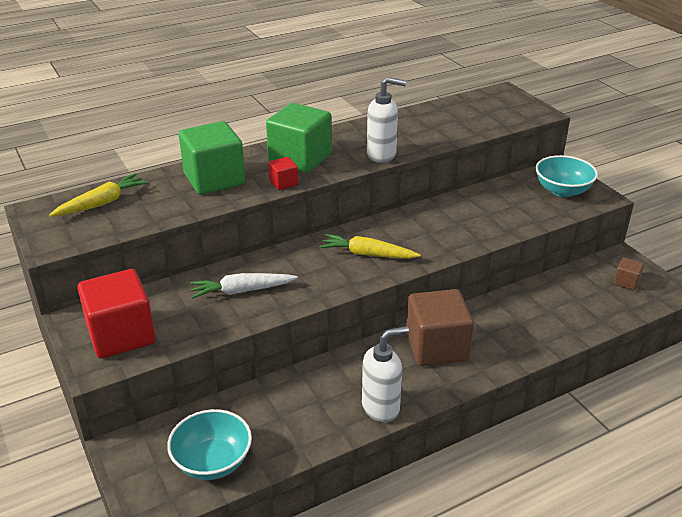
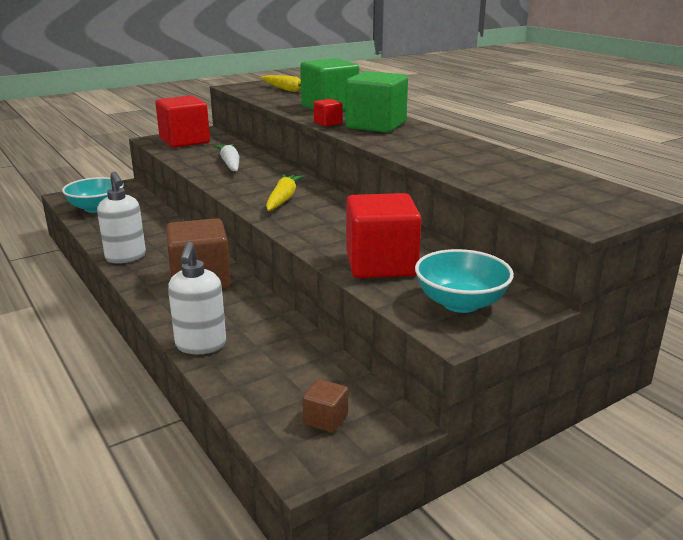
camera: 85 degrees right, 10 degrees down
white soap dispenser [367,77,406,163] -> white soap dispenser moved to [168,242,226,354]
none -> red cube [346,193,421,278]

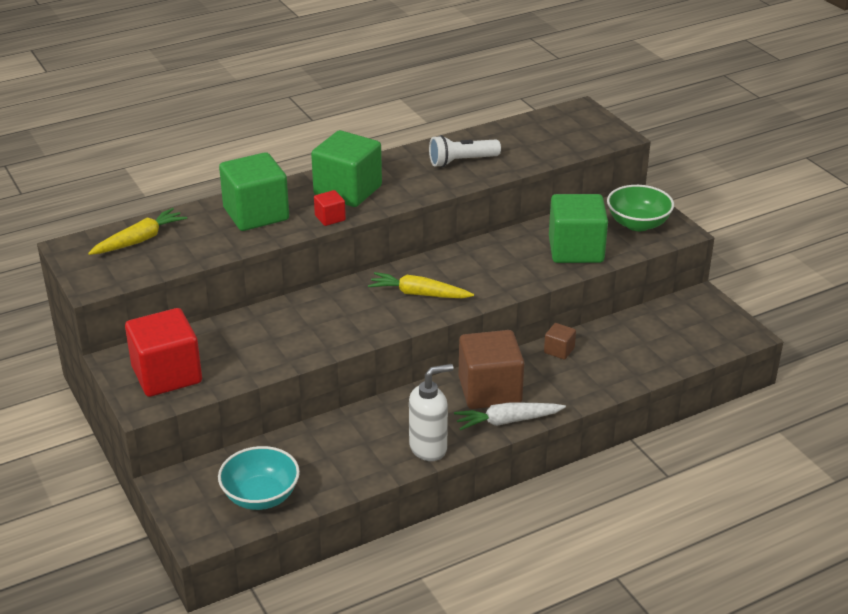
camera: 85 degrees left, 10 degrees up
white soap dispenser [168,242,226,354] -> none
white carrot [213,144,239,171] -> white carrot moved to [454,403,566,431]
brown cube [302,379,348,433] -> brown cube moved to [544,323,576,360]
red cube [346,193,421,278] -> green cube [549,194,608,263]
turquoise bowl [415,249,514,313] -> green bowl [607,185,674,231]
none -> white flashlight [429,135,501,167]

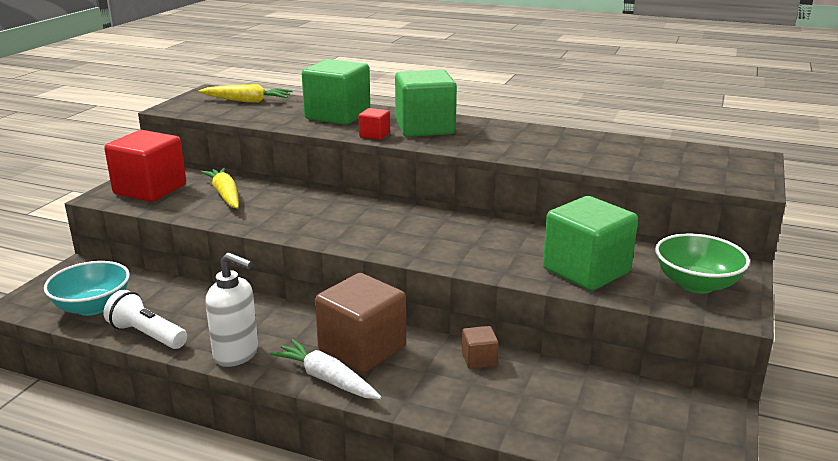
camera: 50 degrees right, 10 degrees down
yellow carrot [368,272,474,298] -> yellow carrot moved to [201,167,239,209]
white flashlight [429,135,501,167] -> white flashlight moved to [104,290,187,349]

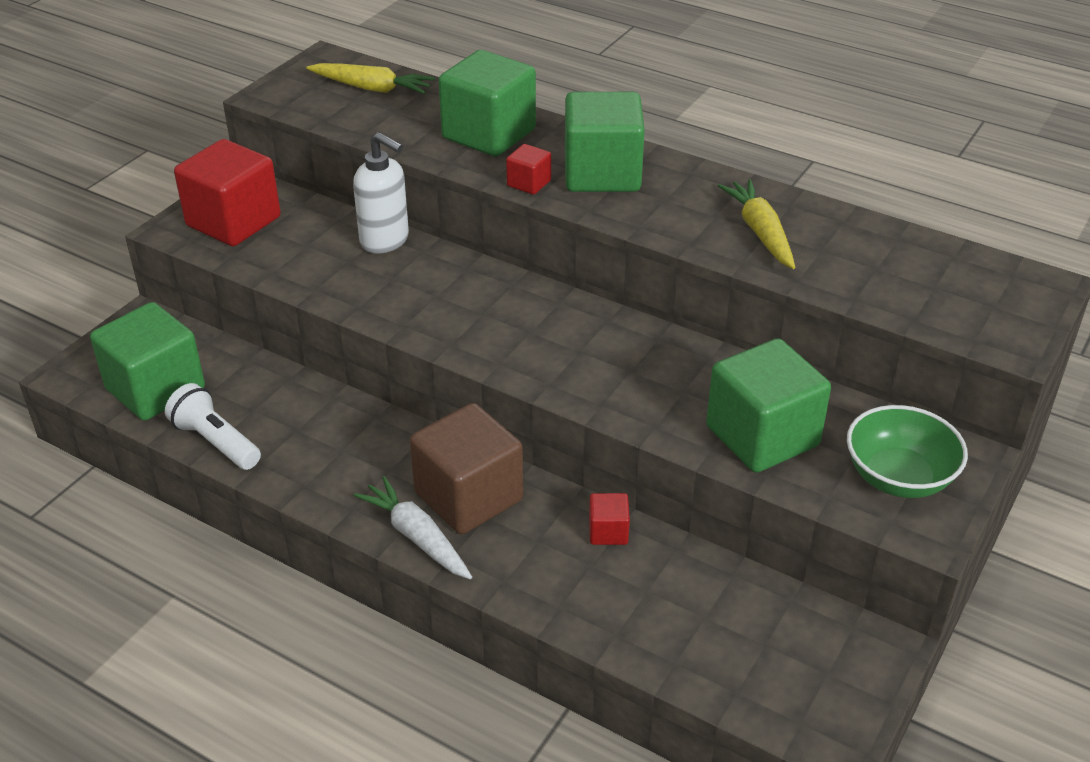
camera: 10 degrees right, 15 degrees up
turquoise bowl [44,261,130,316] -> green cube [90,302,205,421]
yellow carrot [201,167,239,209] -> yellow carrot moved to [718,179,796,269]
white soap dispenser [205,252,259,367] -> white soap dispenser moved to [353,132,409,254]
brown cube [462,326,498,369] -> red cube [589,493,630,545]

